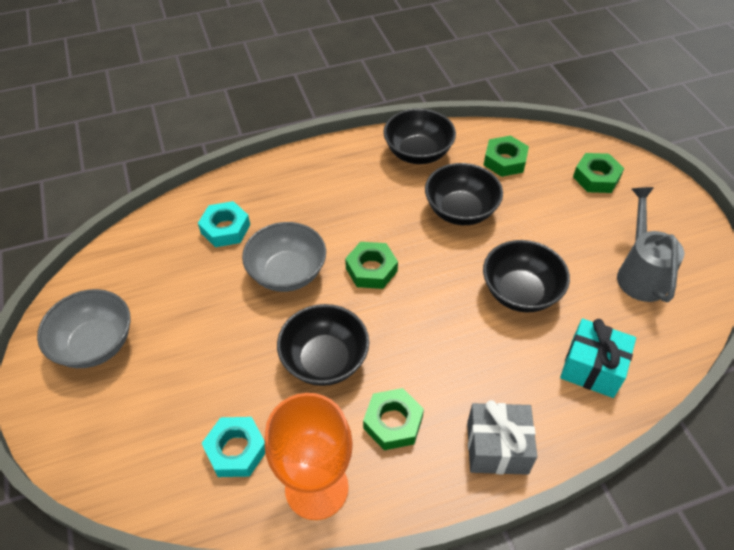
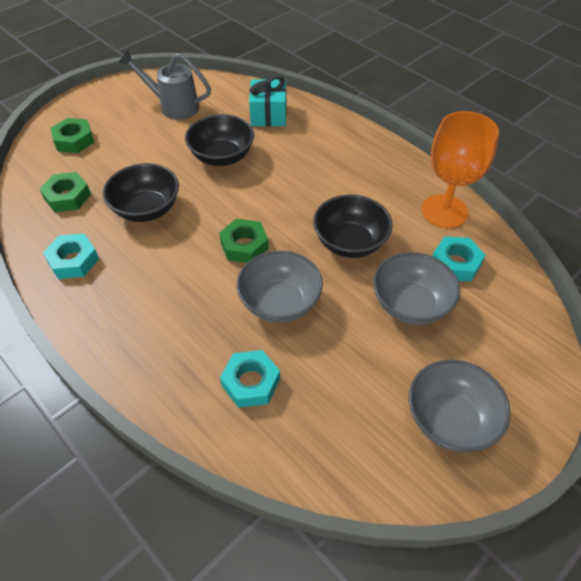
camera: 115 degrees left, 0 degrees up
green nut [363,388,424,450] -> none
black bowl [383,108,456,164] -> turquoise nut [43,234,99,279]
grey gift [467,400,537,475] -> none
grey watering can [617,187,684,302] -> grey watering can turned 45 degrees clockwise [118,50,211,120]
none -> grey bowl [373,252,460,325]

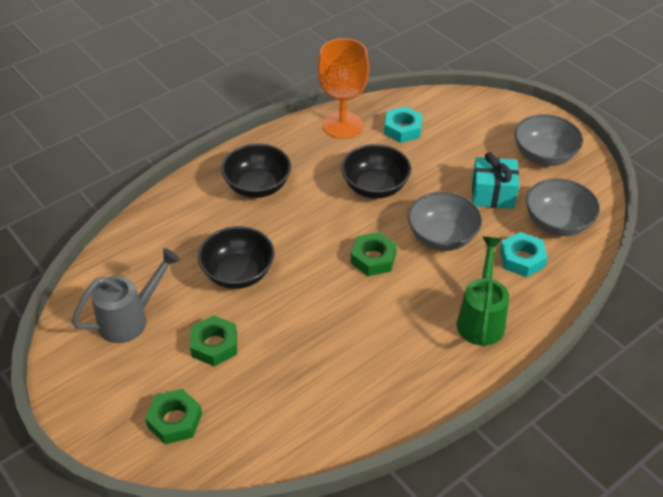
camera: 85 degrees left, 5 degrees down
green nut [40,172,91,212] -> green nut moved to [190,315,237,367]
turquoise nut [43,234,99,279] -> none
black bowl [103,163,179,222] -> black bowl moved to [221,143,291,198]
grey watering can [118,50,211,120] -> grey watering can turned 150 degrees counterclockwise [72,248,180,343]
turquoise gift [249,75,286,127] -> turquoise gift moved to [472,152,519,209]
grey bowl [373,252,460,325] -> grey bowl moved to [526,178,600,236]
none -> green watering can [457,237,509,346]

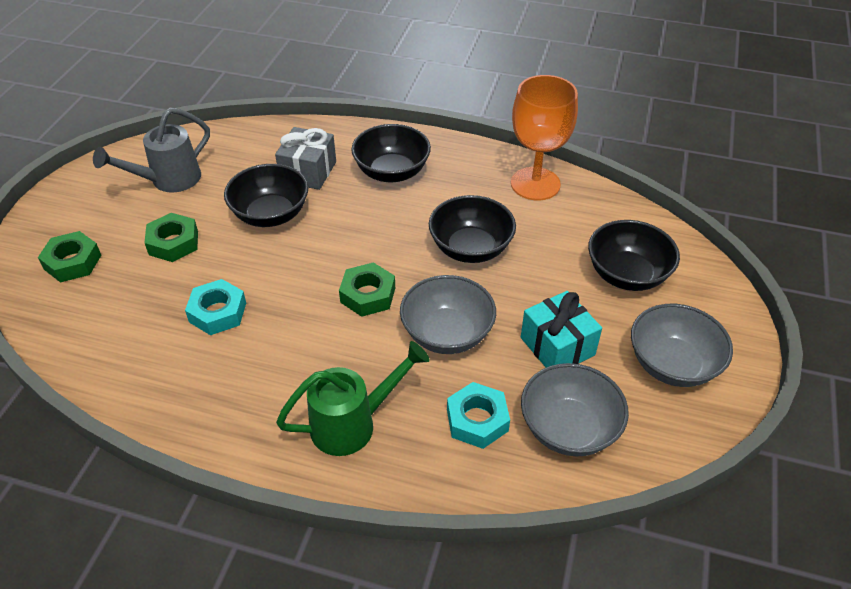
camera: 55 degrees right, 0 degrees up
grey watering can [72,248,180,343] -> grey watering can turned 120 degrees clockwise [93,108,210,193]
turquoise nut [384,106,423,143] -> turquoise nut moved to [185,279,246,335]
none -> grey gift [275,127,336,190]
none -> black bowl [588,220,680,291]

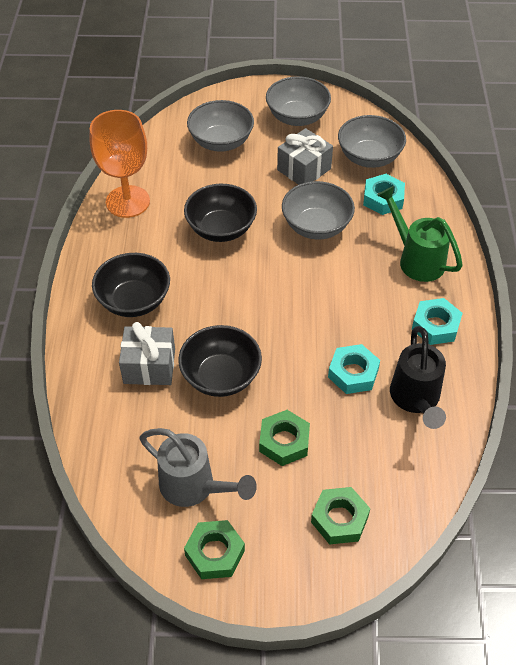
camera: 105 degrees left, 5 degrees up
green nut [339,262,395,317] -> green nut moved to [184,520,245,579]
turquoise gift [521,291,602,368] -> grey gift [277,128,333,185]
black bowl [588,220,680,291] -> grey bowl [187,100,254,152]
none -> black watering can [390,326,446,429]
none -> turquoise nut [412,298,463,345]

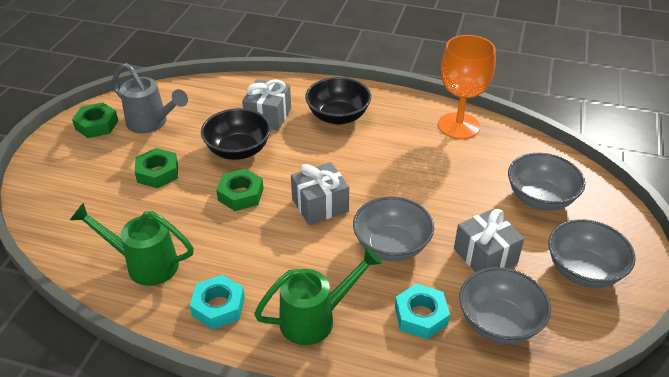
camera: 105 degrees right, 10 degrees down
grey watering can [140,428,257,507] -> grey watering can turned 105 degrees counterclockwise [111,63,188,133]
black bowl [184,184,257,242] -> none
green nut [311,487,370,545] -> green nut moved to [216,169,264,211]
turquoise nut [328,344,380,394] -> none
black watering can [390,326,446,429] -> green watering can [70,203,194,286]
none -> grey gift [291,162,349,225]

